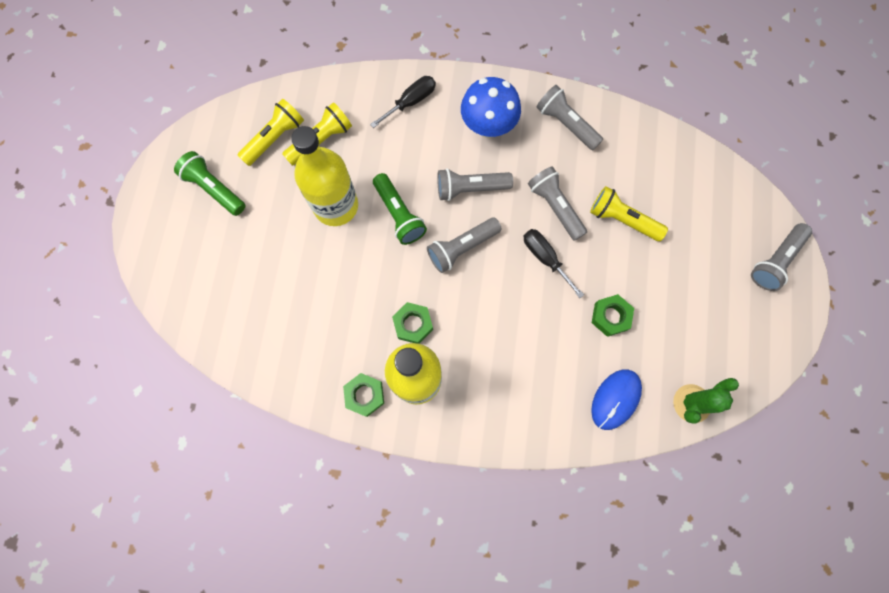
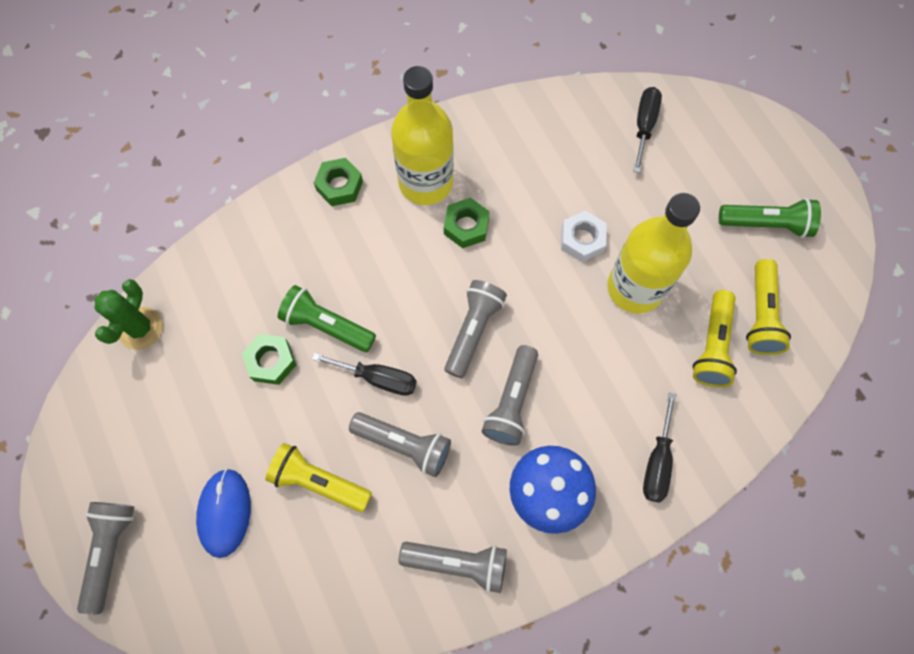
camera: 145 degrees right, 5 degrees down
green nut [343,373,384,417] -> green nut moved to [314,158,363,206]
green flashlight [373,173,427,245] -> green flashlight moved to [278,285,376,352]
grey flashlight [437,168,513,201] -> grey flashlight turned 150 degrees clockwise [482,345,538,446]
yellow flashlight [590,186,668,241] -> yellow flashlight turned 150 degrees counterclockwise [266,443,372,512]
blue mouse [591,369,642,430] -> blue mouse moved to [196,468,251,558]
none -> white nut [561,211,607,262]
none -> black screwdriver [633,87,662,173]

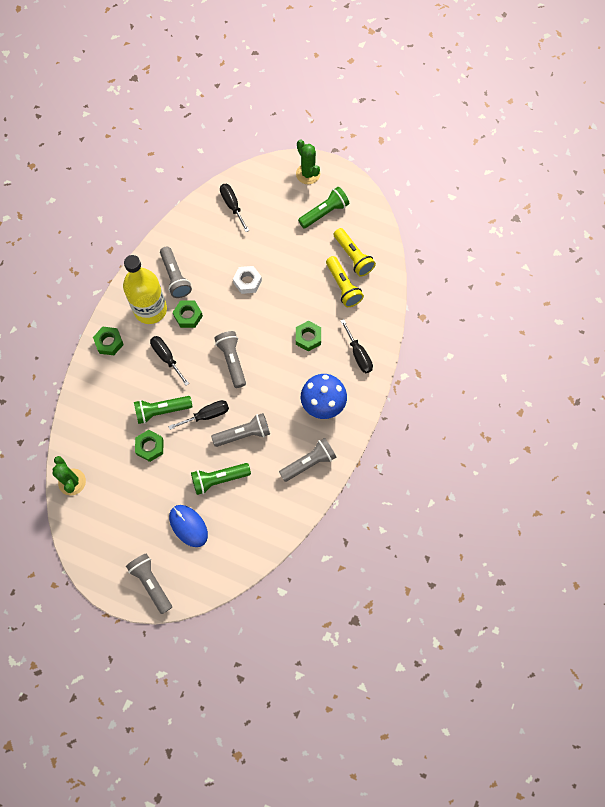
camera: 40 degrees left, 0 degrees up
yellow flashlight [266,443,372,512] -> green flashlight [191,463,251,495]
grey flashlight [482,345,538,446] -> grey flashlight moved to [160,247,192,298]
yellow bottle [607,193,700,314] -> none
none -> black screwdriver [150,336,189,386]
none -> green cactus [296,140,320,184]
none -> green nut [296,321,321,351]

